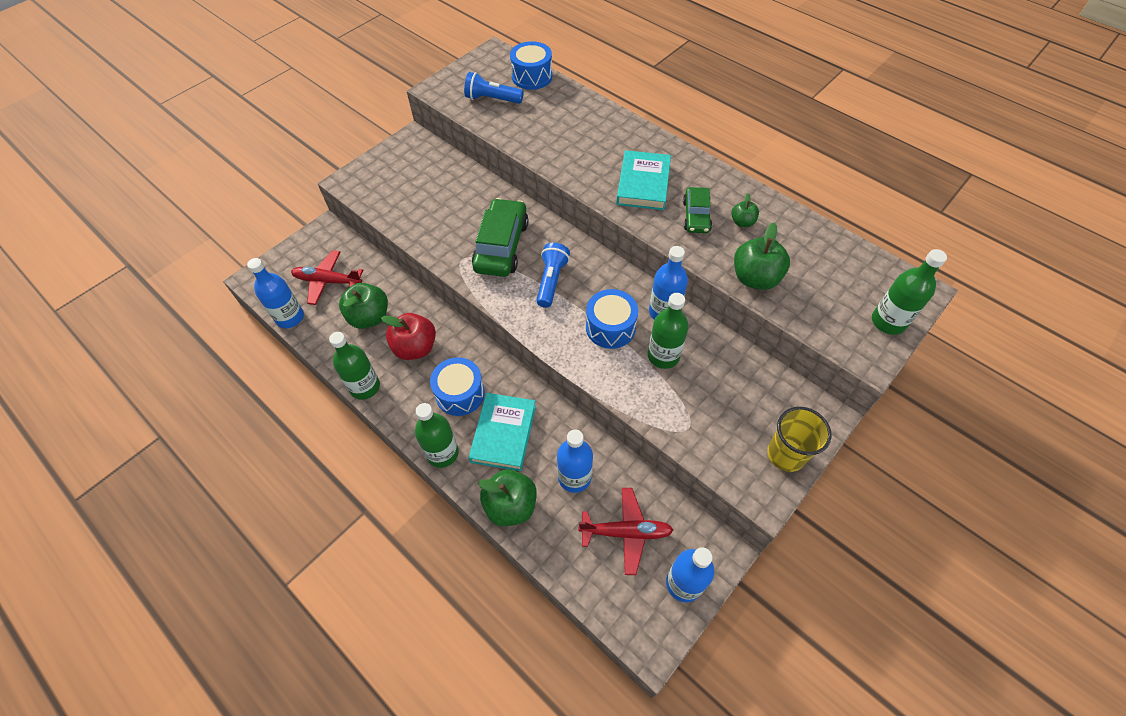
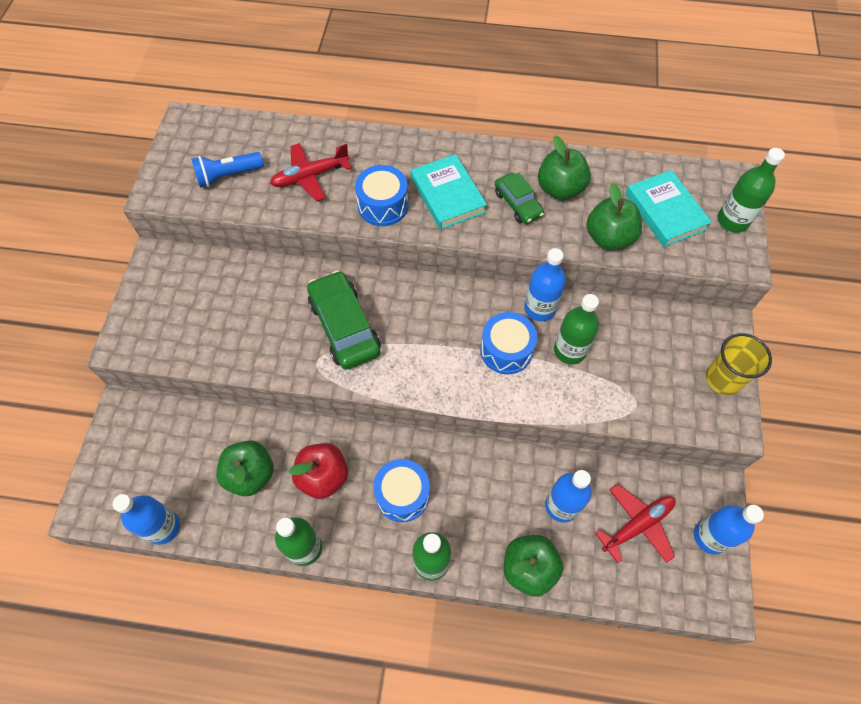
camera: 35 degrees left, 5 degrees up
red plane [291,250,363,305] -> red plane moved to [270,143,352,202]
turquoise book [469,393,536,471] -> turquoise book moved to [625,170,712,247]
blue drum [510,41,552,90] -> blue drum moved to [355,165,408,226]
blue flashlight [536,243,570,308] -> none
green apple [731,193,759,227] -> green apple [538,135,591,200], size x1.86

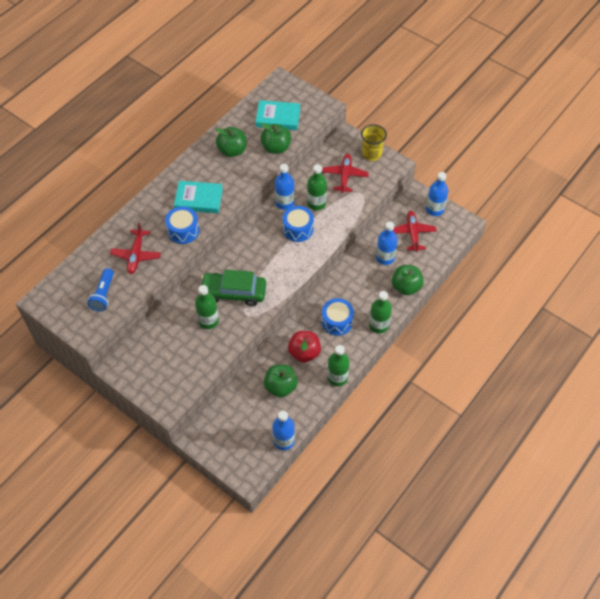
camera: 60 degrees left, 5 degrees down
green car [495,173,544,224] -> none
green bottle [718,148,785,233] -> green bottle moved to [195,285,219,329]
none -> red plane [322,154,369,193]

